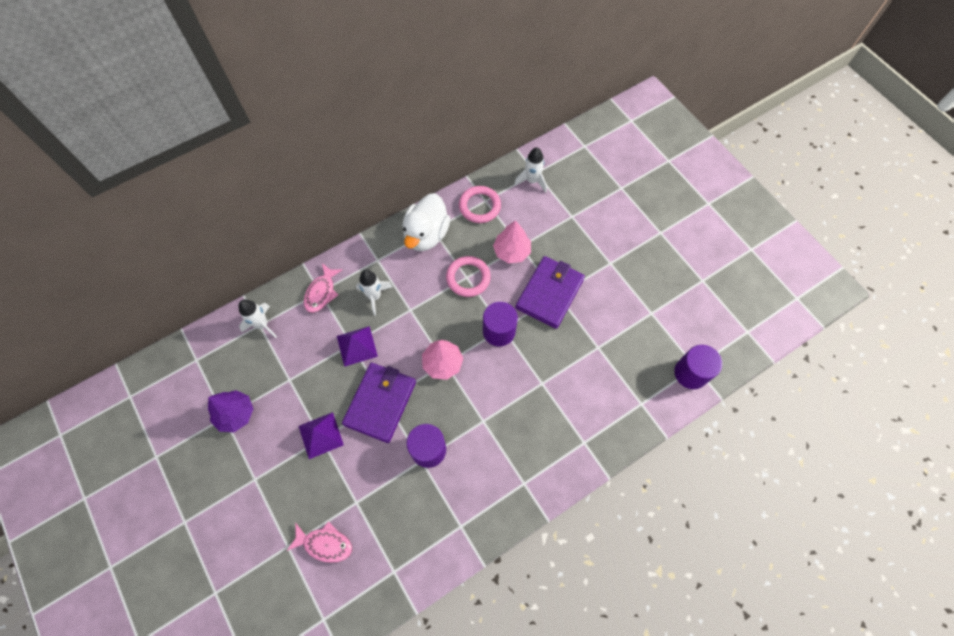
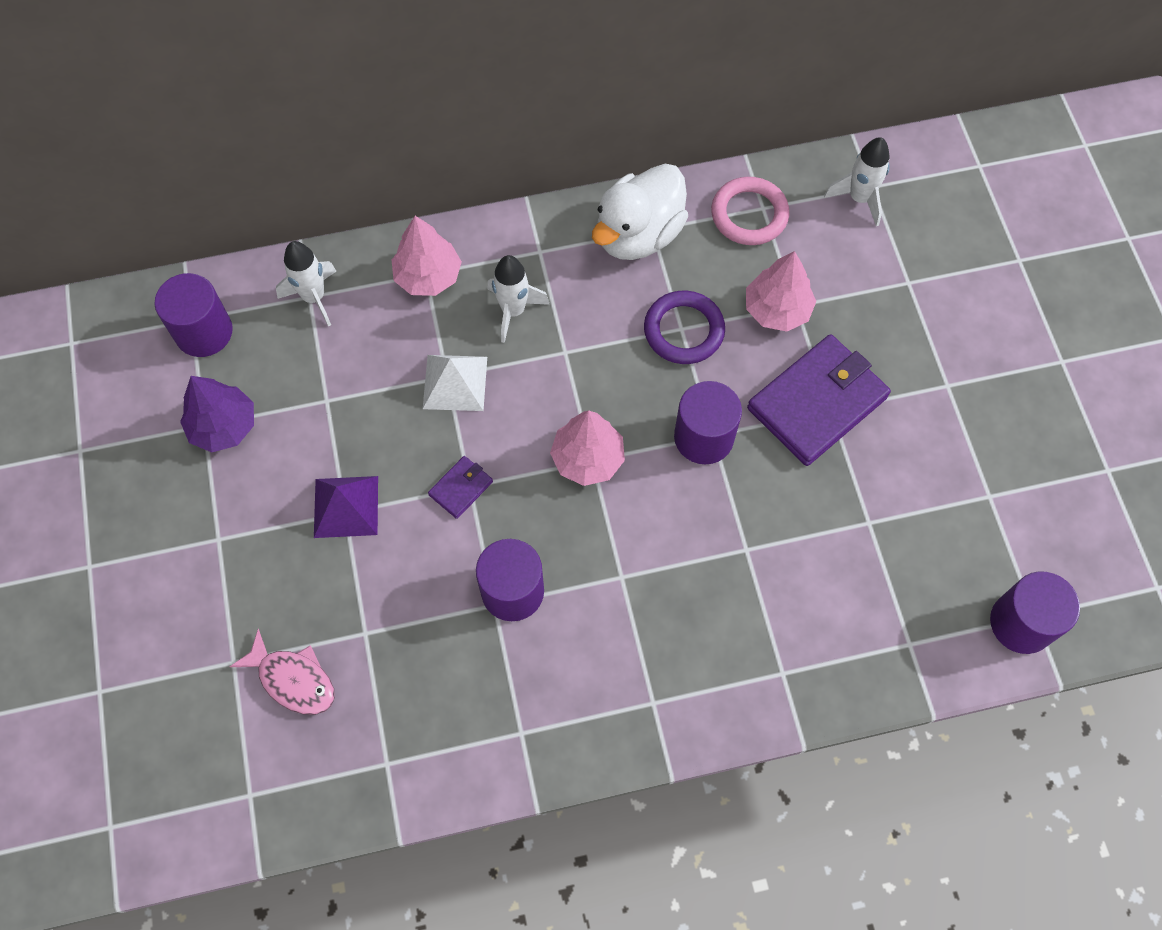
camera: 20 degrees right, 0 degrees up
pink fish [304,263,343,313] -> pink tree [392,216,462,296]
purple pyramid [337,326,378,367] -> white pyramid [423,355,487,411]
purple wallet [342,363,416,443] -> purple wallet [428,456,493,519], size x0.45
pink ring [446,256,491,297] -> purple ring [644,291,725,364]
none -> purple cylinder [155,273,233,357]

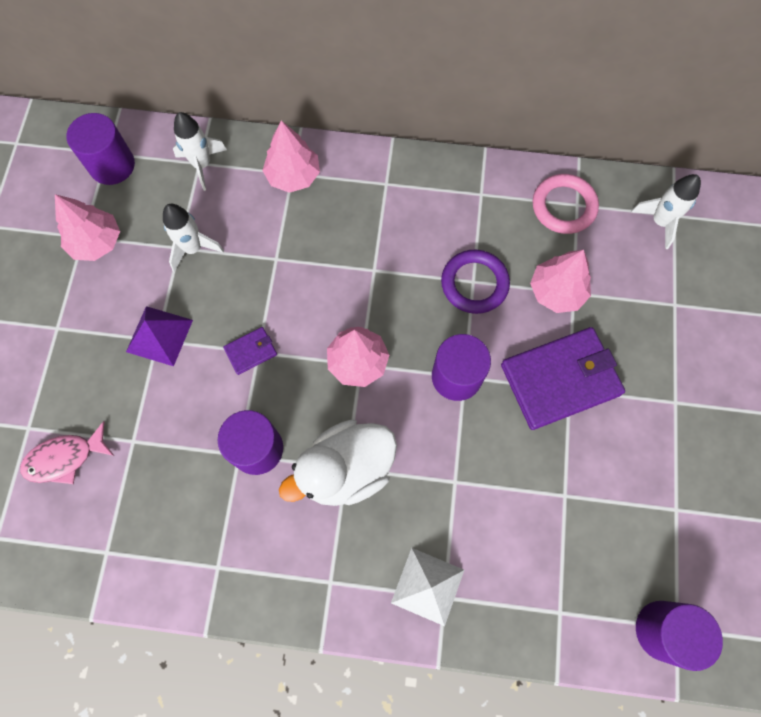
camera: 20 degrees right, 5 degrees up
purple tree [180,376,254,452] -> pink tree [55,194,120,261]
pink fish [229,629,335,715] -> pink fish turned 105 degrees clockwise [20,421,114,484]
white pyramid [423,355,487,411] -> white pyramid moved to [391,548,464,626]
white rocket [488,255,550,343] -> white rocket moved to [163,204,224,272]
white duck [592,164,688,260] -> white duck moved to [279,420,397,506]

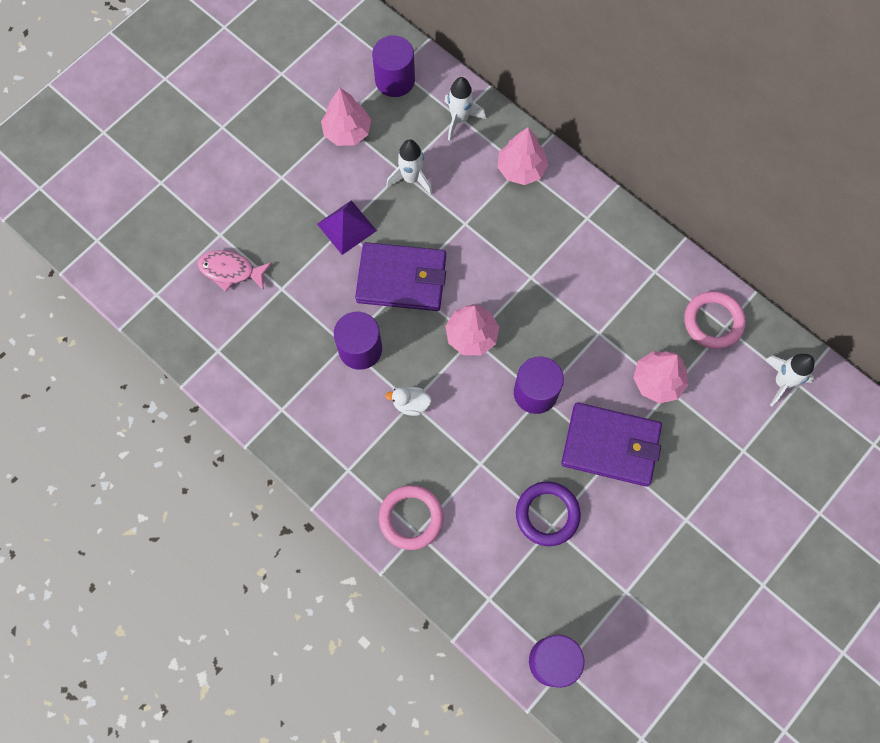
camera: 35 degrees right, 0 degrees up
purple wallet [223,327,277,375] -> purple wallet [355,242,446,311], size x2.23
white duck [279,420,397,506] -> white duck [385,387,431,416], size x0.45
white pyramid [391,548,464,626] -> pink ring [379,485,444,550]
purple ring [441,250,510,314] -> purple ring moved to [516,482,581,546]

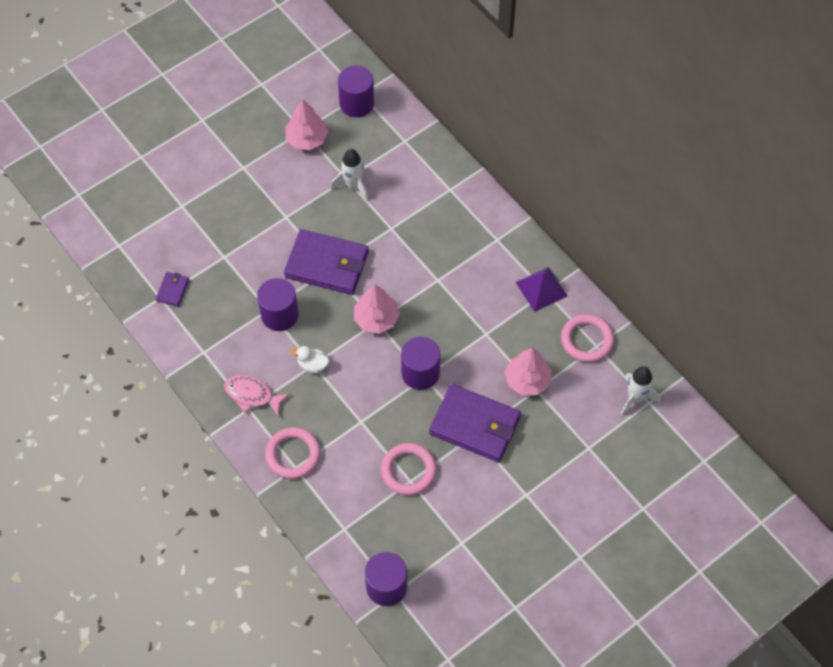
camera: 10 degrees right, 10 degrees down
pink fish [198,250,272,291] -> pink fish moved to [224,375,290,417]
purple pyramid [317,200,377,255] -> purple pyramid moved to [516,267,567,312]
white rocket [444,77,486,141] -> none
pink tree [497,127,548,185] -> none
purple ring [516,482,581,546] -> pink ring [381,443,437,495]
none -> purple wallet [156,272,189,307]

